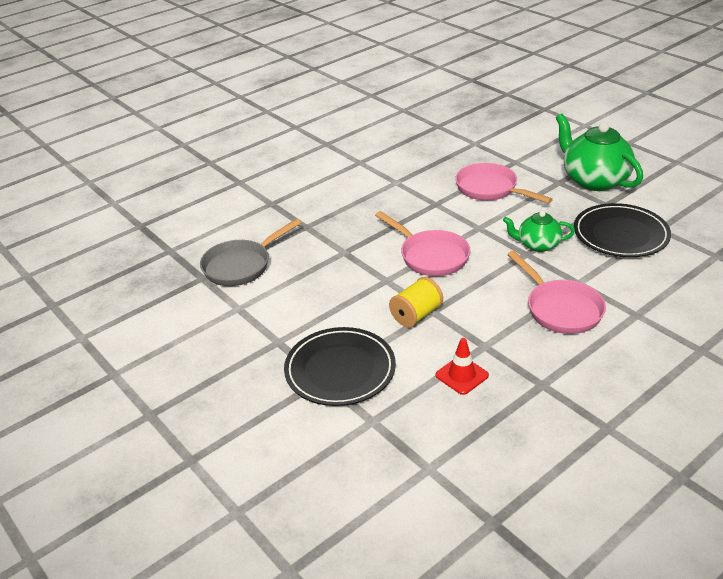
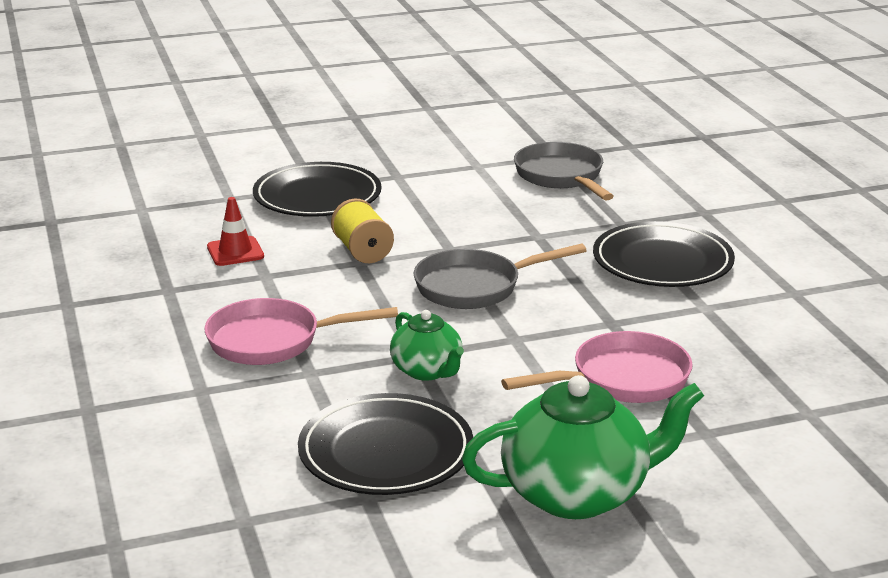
camera: 110 degrees right, 10 degrees down
pink pan [375,211,470,276] -> grey pan [414,243,587,309]
green teapot [503,211,575,252] -> green teapot turned 120 degrees clockwise [390,310,464,381]
none -> black plate [593,221,735,287]

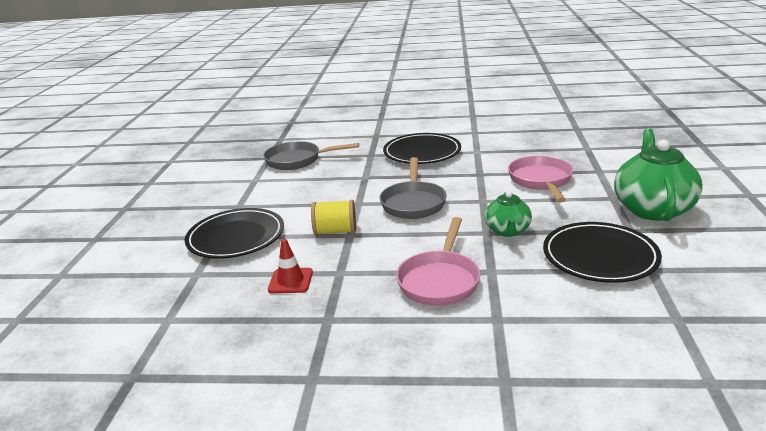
camera: 65 degrees left, 0 degrees up
green teapot [390,310,464,381] -> green teapot turned 105 degrees clockwise [485,191,532,237]

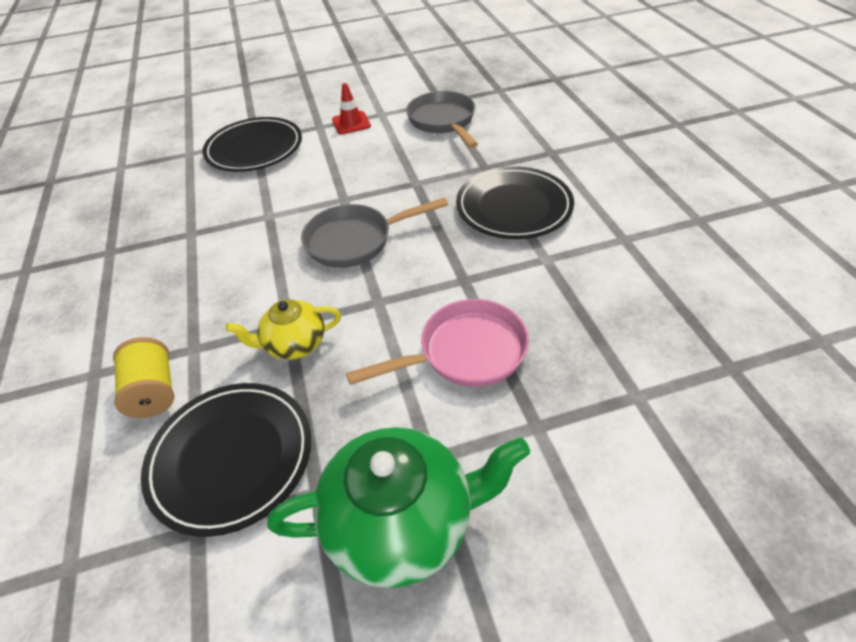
camera: 70 degrees right, 20 degrees up
red traffic cone [268,239,313,293] -> red traffic cone moved to [332,83,371,134]
yellow spool [311,199,356,235] -> yellow spool moved to [113,337,174,418]
pink pan [396,217,481,306] -> none
green teapot [485,191,532,237] -> yellow teapot [226,299,341,360]

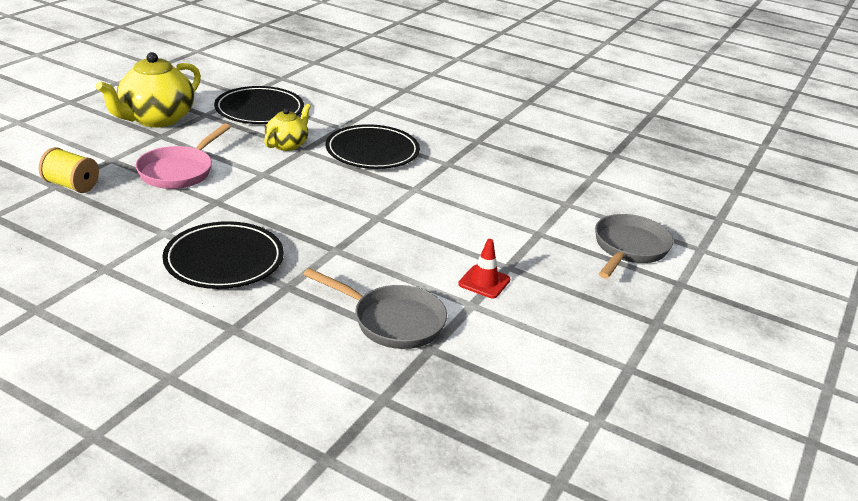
camera: 130 degrees right, 15 degrees down
yellow spool [113,337,174,418] -> yellow spool moved to [39,147,99,193]
black plate [202,117,302,172] -> black plate moved to [325,124,420,169]
green teapot [267,427,530,588] -> yellow teapot [96,52,201,127]
grey pan [301,197,448,268] -> grey pan moved to [595,214,673,279]

